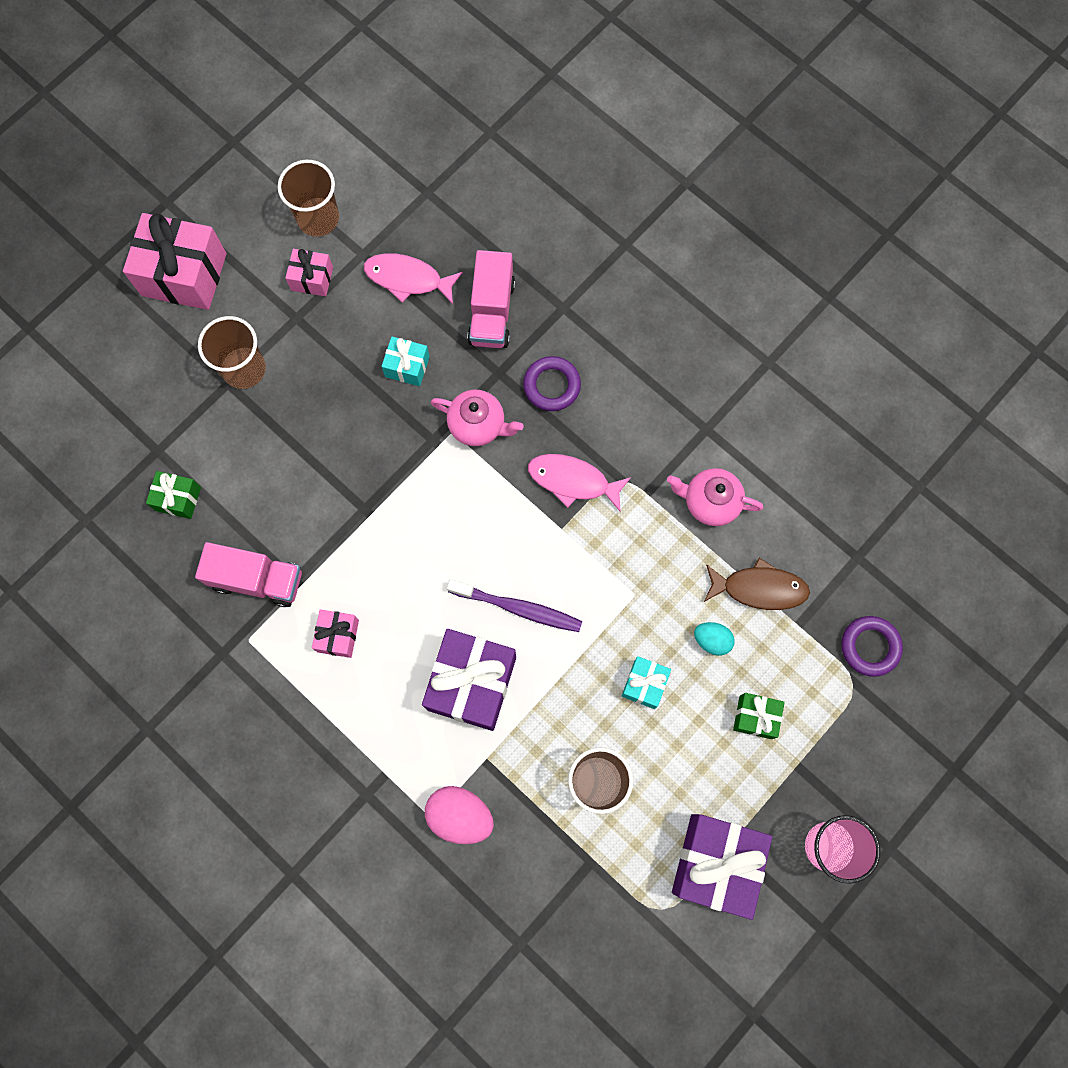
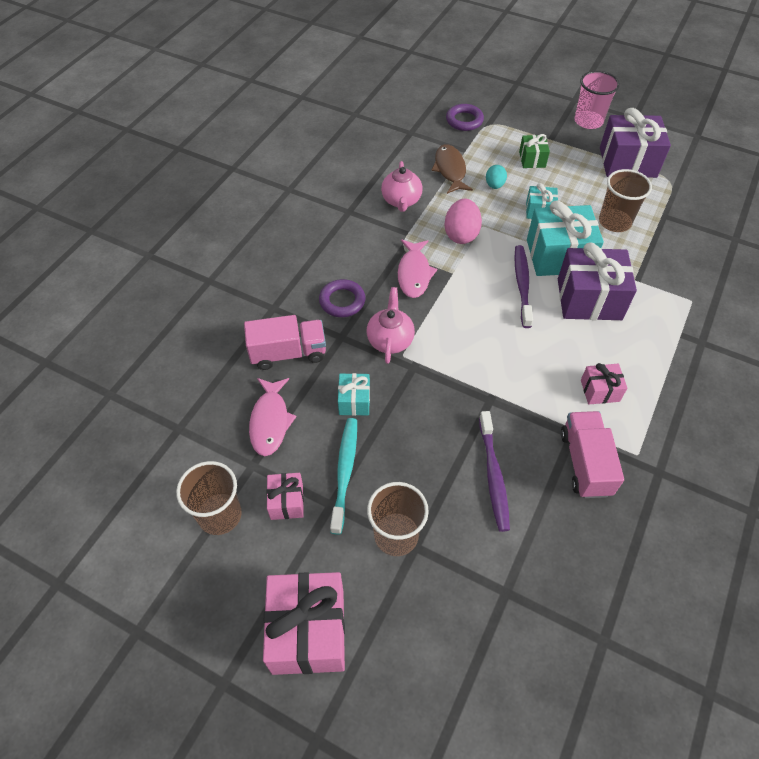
camera: 105 degrees left, 20 degrees down
green gift [146,471,201,519] -> none
pink egg [425,786,494,844] -> pink egg moved to [444,199,482,244]
none -> turquoise toothbrush [330,418,357,535]
none -> purple toothbrush [479,411,510,532]
none -> turquoise gift [527,201,604,276]

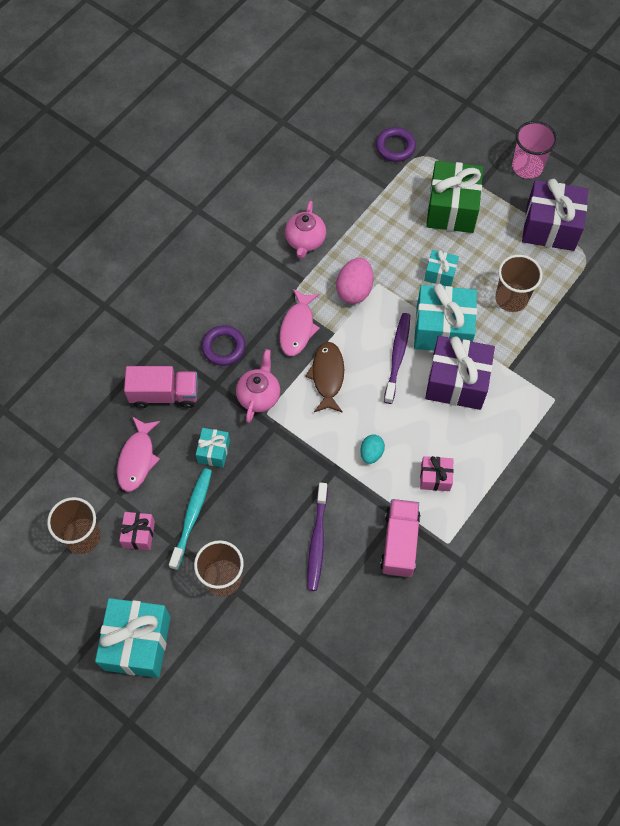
camera: 10 degrees right, 10 degrees up
pink gift [263,572,345,675] -> turquoise gift [95,598,171,678]
brown fish [431,144,473,194] -> brown fish moved to [305,342,344,413]
turquoise egg [486,165,507,189] -> turquoise egg moved to [360,434,385,464]
green gift [519,134,550,168] -> green gift [426,161,483,233], size x1.96

